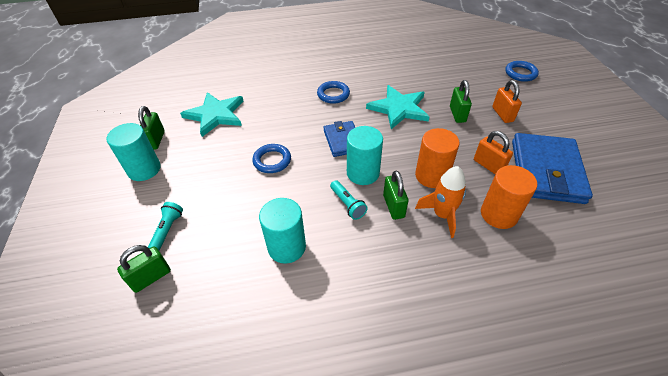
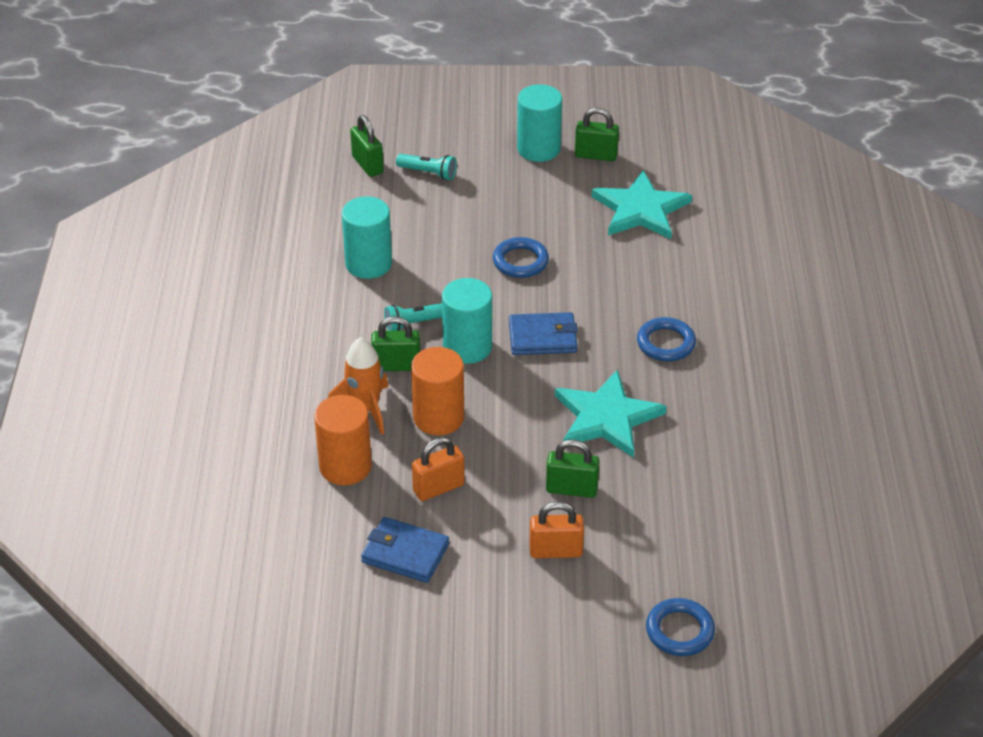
camera: 100 degrees right, 5 degrees down
blue wallet [512,133,593,204] -> blue wallet [361,517,449,583], size x0.56

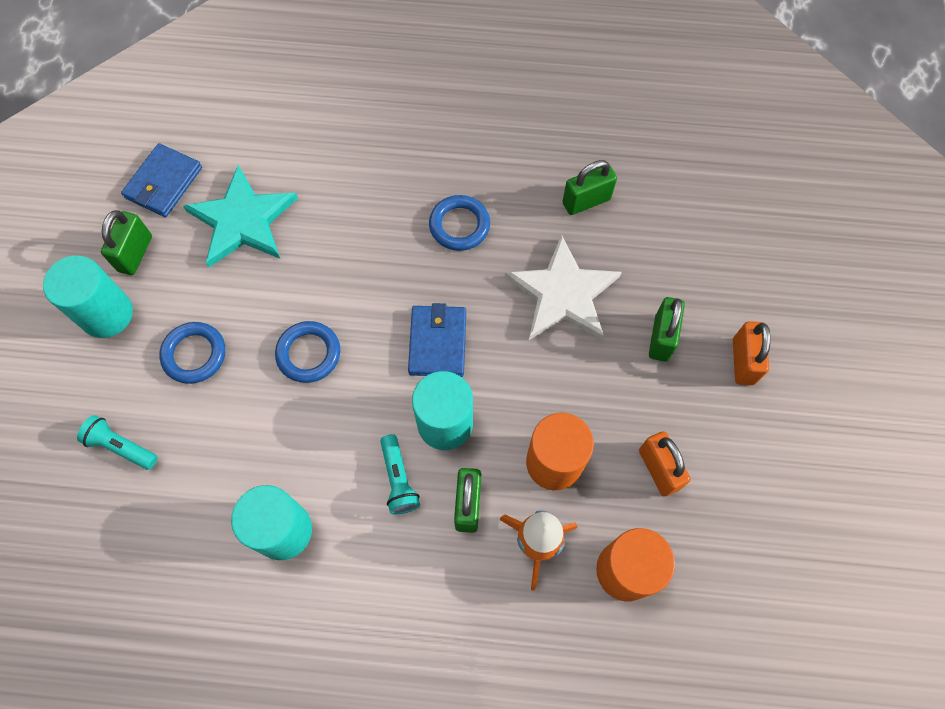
camera: 85 degrees left, 25 degrees up
green padlock [350,115,384,177] -> green padlock moved to [562,160,617,215]
blue wallet [361,517,449,583] -> blue wallet moved to [121,143,202,217]
turquoise flashlight [396,154,457,180] -> turquoise flashlight turned 90 degrees counterclockwise [77,415,158,470]
turquoise star [555,369,667,458] -> white star [505,235,622,340]
blue ring [646,598,715,656] -> blue ring moved to [159,322,225,384]

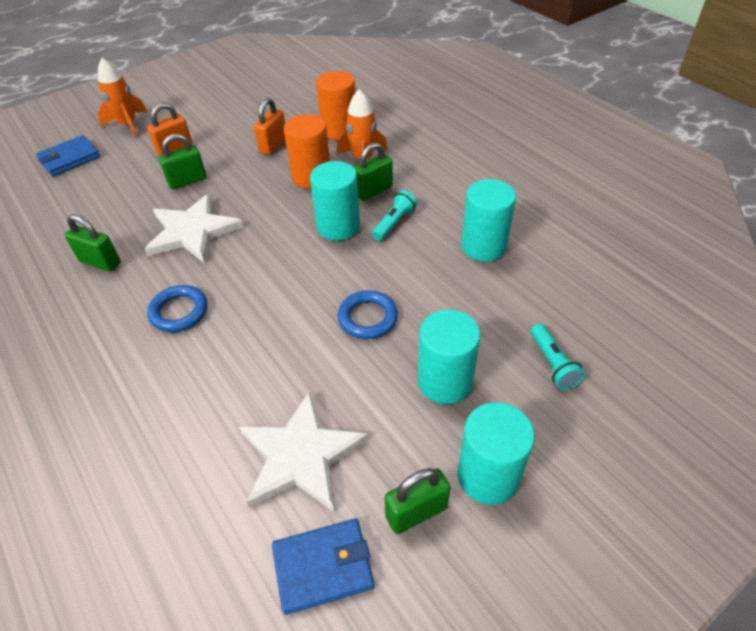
camera: 130 degrees left, 20 degrees down
blue ring [159,322,225,384] -> turquoise cylinder [418,309,481,404]
turquoise star [183,165,298,267] -> white star [239,391,369,513]
blue wallet [408,303,466,377] -> blue wallet moved to [36,135,100,177]
none -> orange rocket [98,58,147,138]

